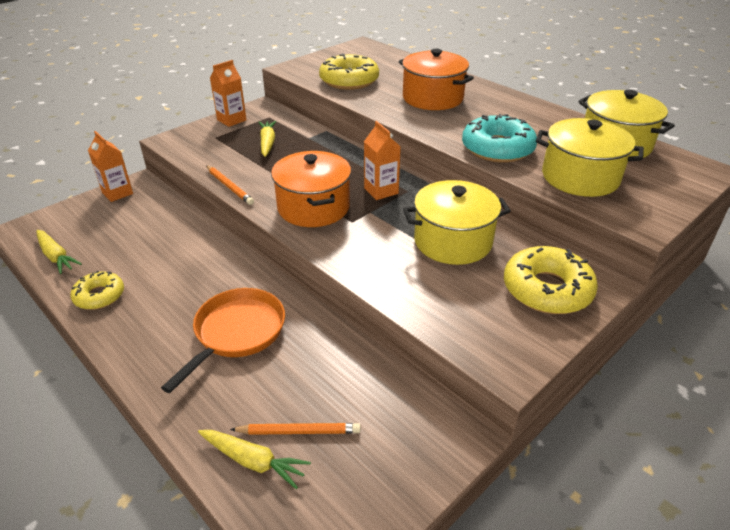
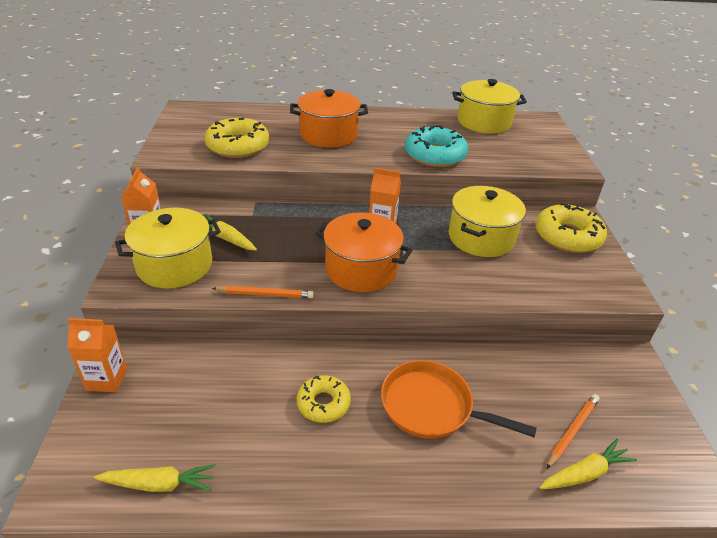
camera: 50 degrees left, 0 degrees up
yellow donut [70,271,124,310] -> yellow donut moved to [297,375,351,423]
orange pan [161,288,285,393] -> orange pan turned 45 degrees counterclockwise [381,360,537,439]
yellow pot [536,118,644,197] -> yellow pot moved to [115,208,221,288]

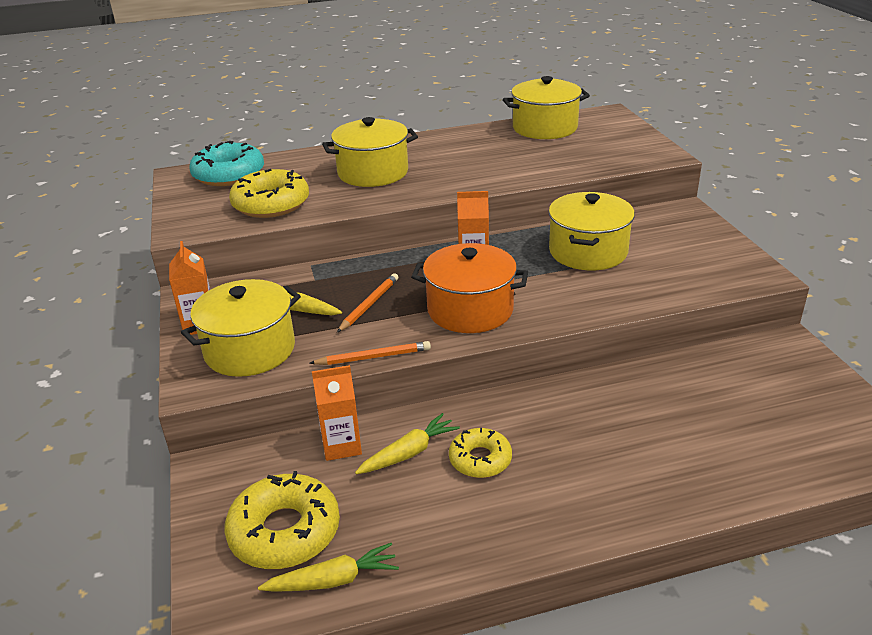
camera: 10 degrees left, 5 degrees down
orange carton [67,318,127,392] -> orange carton moved to [312,365,362,461]
orange pot [290,89,368,148] -> yellow pot [322,117,418,187]
orange pan [381,360,537,439] -> none
turquoise donut [405,125,468,167] -> turquoise donut moved to [189,141,264,186]
yellow donut [535,203,607,253] -> yellow donut moved to [224,471,340,569]
yellow carrot [540,439,637,489] -> yellow carrot moved to [355,413,460,474]
orange pencil [546,394,600,469] -> orange pencil moved to [337,273,398,332]

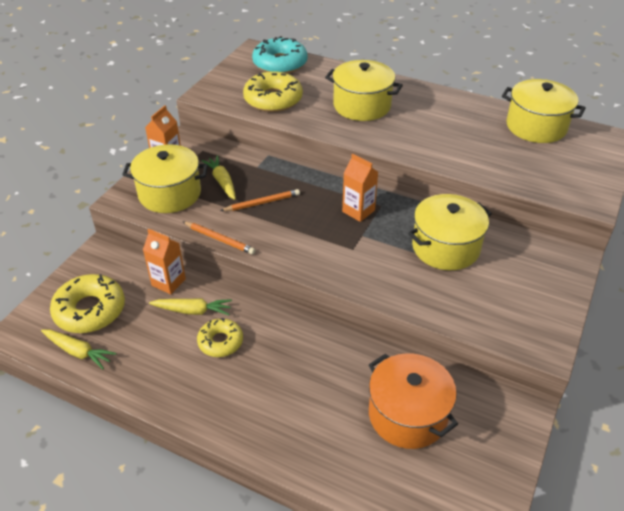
camera: 40 degrees right, 10 degrees up
orange pot [411,243,528,333] -> orange pot moved to [369,353,458,449]

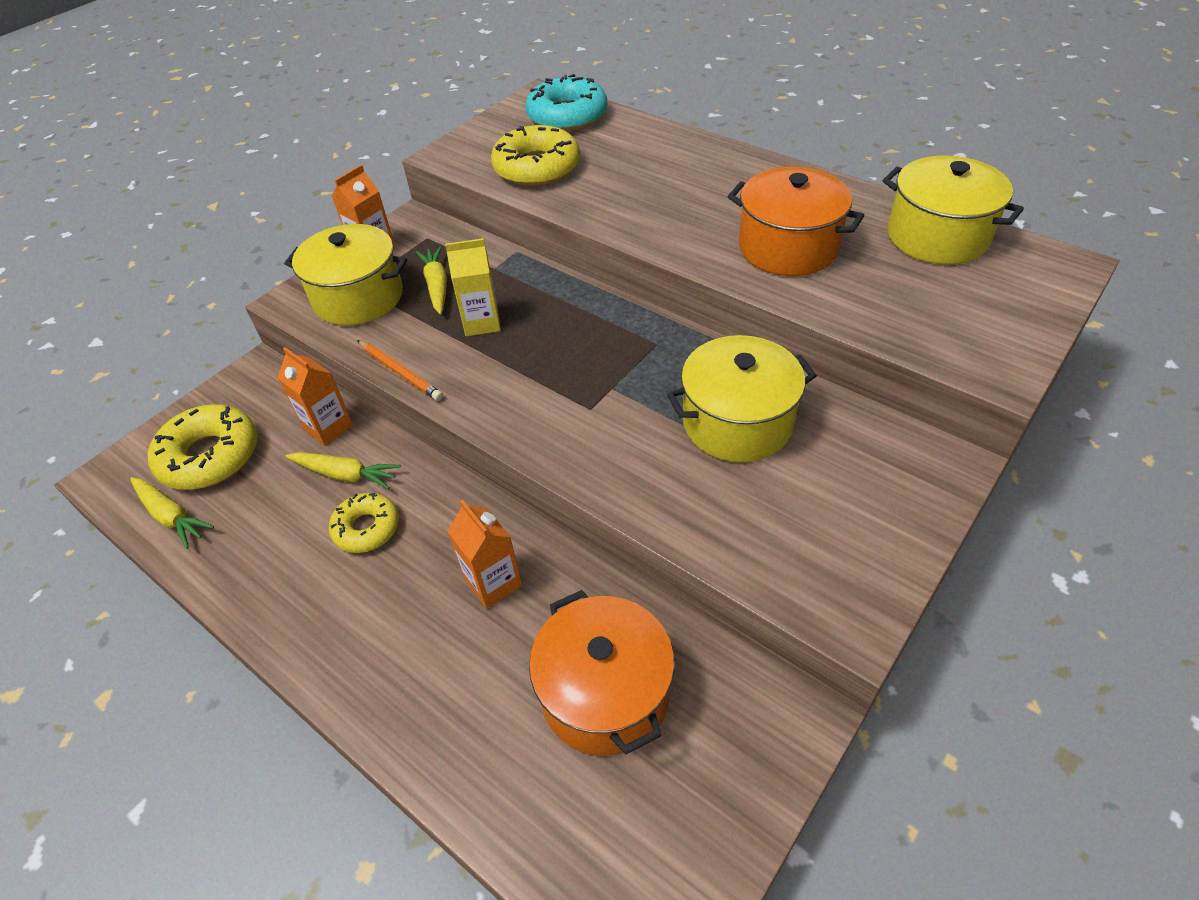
camera: 15 degrees right, 5 degrees up
orange pencil [220,189,300,211] -> yellow carton [445,238,501,336]
yellow pot [325,60,403,121] -> none
orange carton [342,154,378,222] -> orange carton moved to [447,499,522,609]
none -> orange pot [728,167,864,276]

